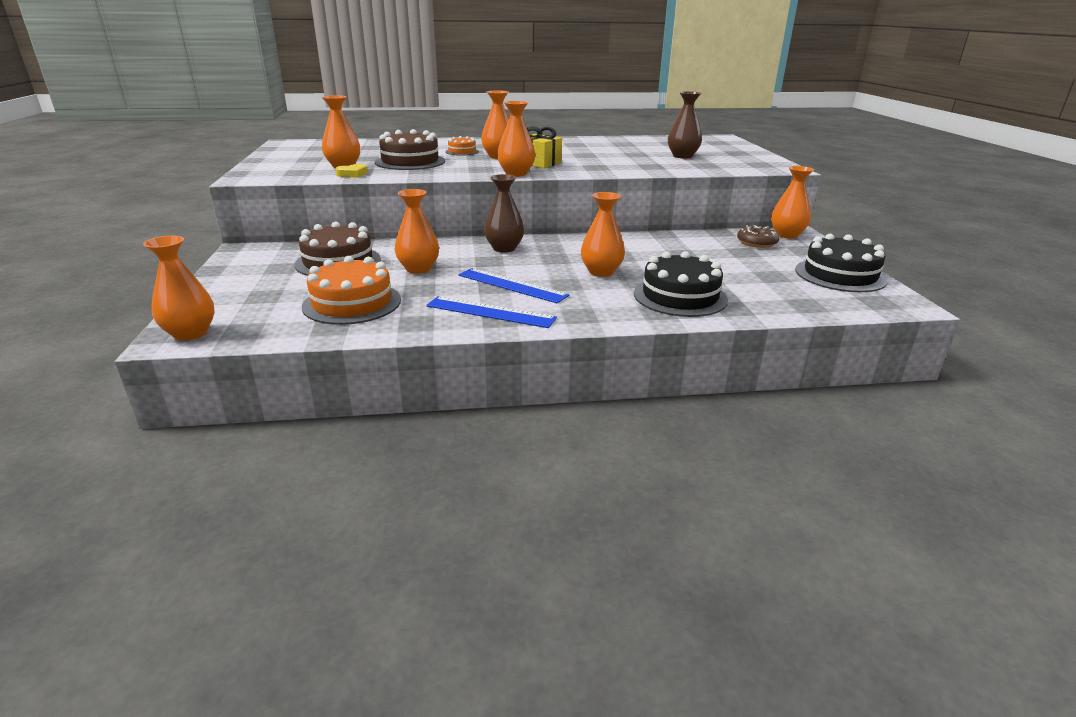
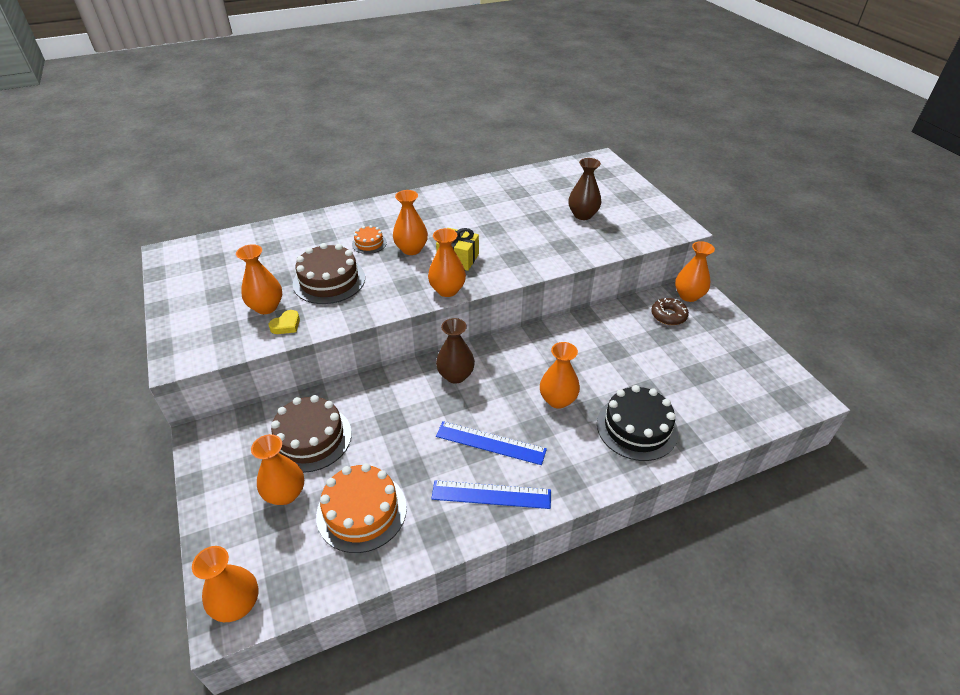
camera: 15 degrees left, 15 degrees up
orange vase [395,189,439,274] -> orange vase moved to [251,434,304,505]
black cake [795,234,888,292] -> none

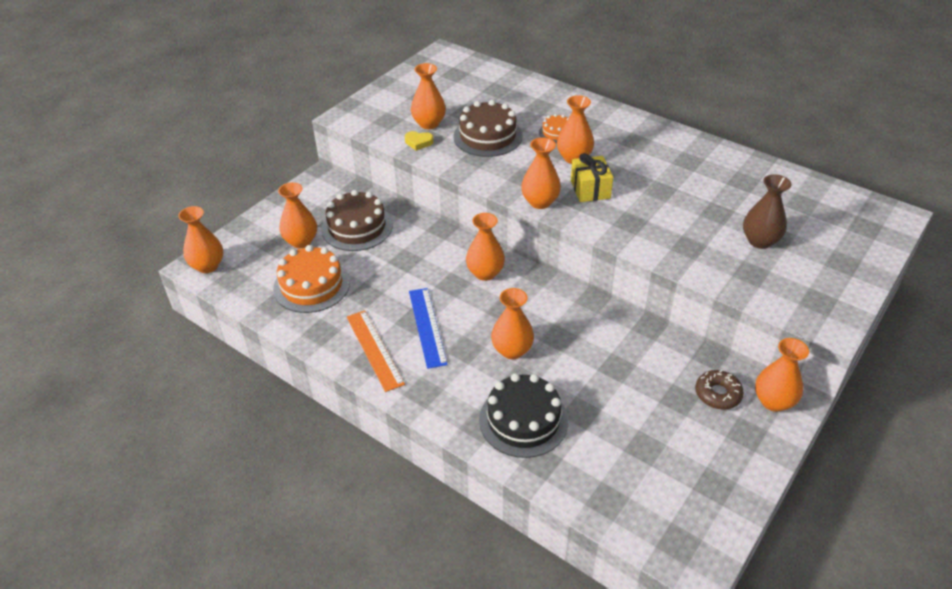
camera: 60 degrees right, 0 degrees up
blue ruler [431,480,551,509] -> orange ruler [347,310,405,392]
brown vase [436,318,475,384] -> orange vase [466,213,505,281]

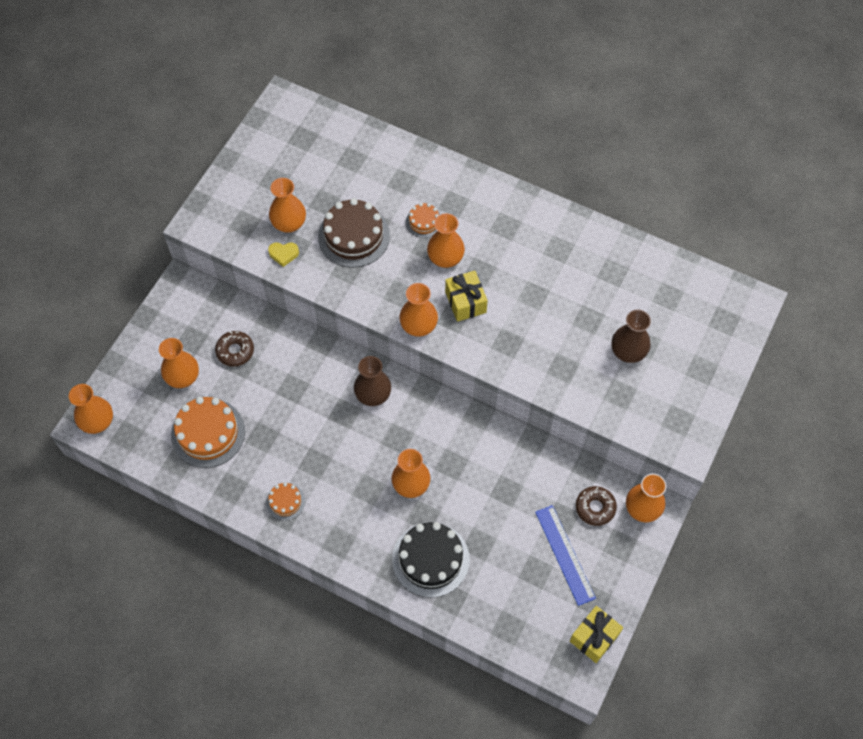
camera: 10 degrees left, 20 degrees up
brown cake [321,190,392,251] -> brown donut [215,331,254,367]
orange ruler [347,310,405,392] -> orange cake [266,482,305,521]
blue ruler [409,288,448,369] -> blue ruler moved to [535,505,596,606]
orange vase [466,213,505,281] -> brown vase [354,356,391,406]
none -> yellow gift [570,606,623,663]

